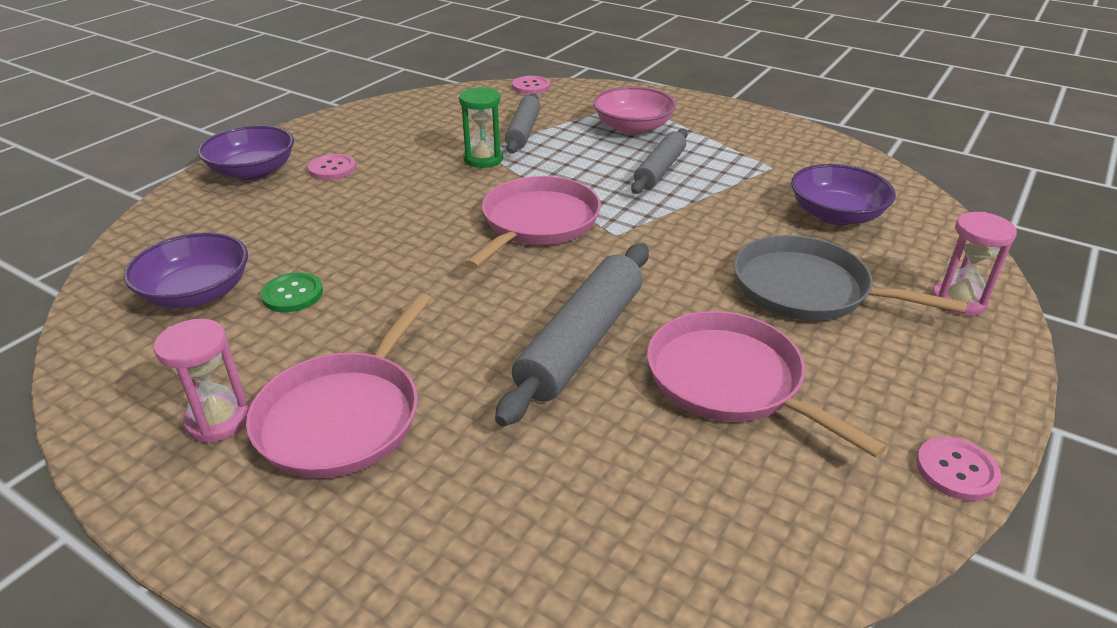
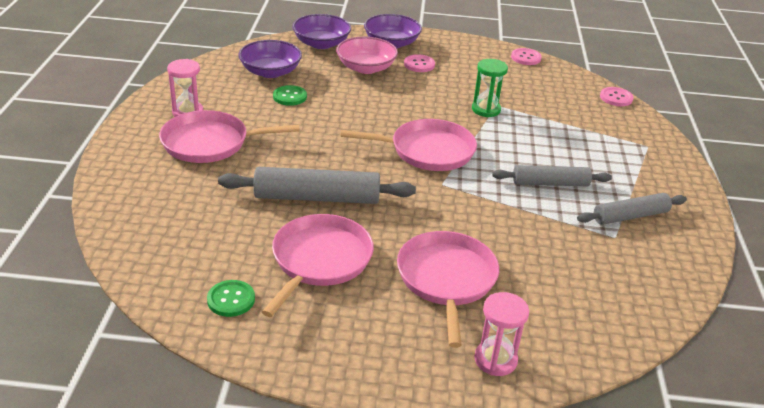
camera: 60 degrees right, 0 degrees up
grey rolling pin [505,93,540,154] -> grey rolling pin moved to [577,193,687,225]
pink bowl [593,87,676,134] -> pink bowl moved to [336,37,398,74]
grey pan [734,235,968,321] -> pink pan [397,231,499,348]
purple bowl [791,164,896,225] -> purple bowl moved to [292,14,351,49]
pink button [916,437,1001,501] -> pink button moved to [511,48,542,65]
none -> green button [207,280,255,317]

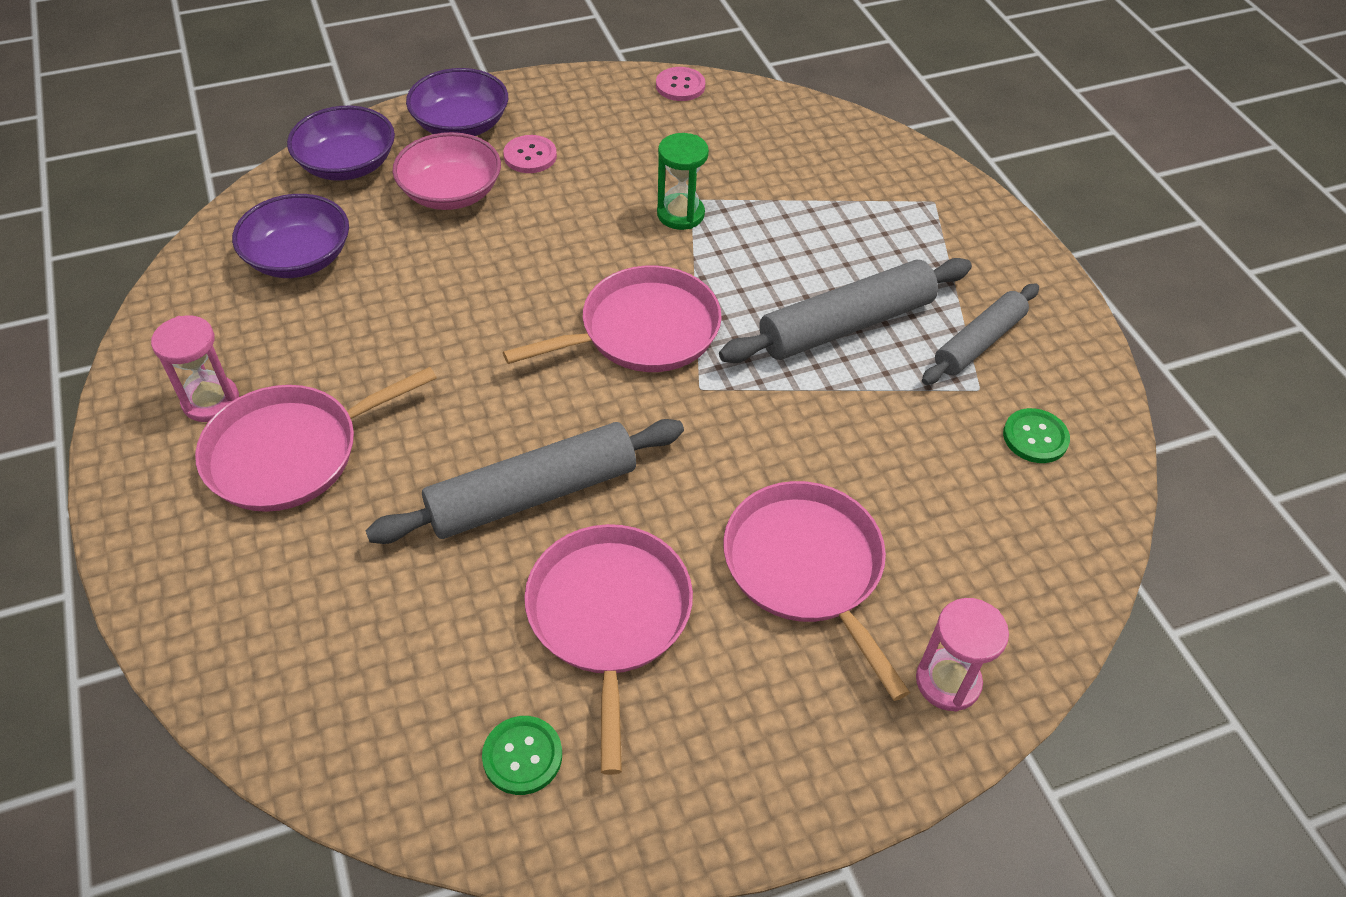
camera: 25 degrees left, 15 degrees up
green button [273,85,307,106] -> green button moved to [1003,408,1070,463]
grey rolling pin [492,165,612,186] -> grey rolling pin [719,258,972,363], size x1.55
pink button [600,87,633,106] -> none

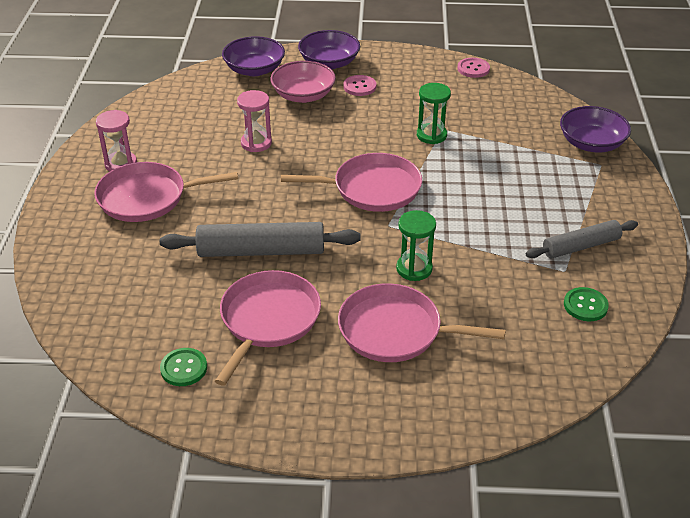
camera: 25 degrees right, 10 degrees down
purple bowl [232,194,349,278] -> purple bowl moved to [560,106,631,152]
grey rolling pin [719,258,972,363] -> none
pink pan [723,481,910,701] -> pink pan turned 75 degrees counterclockwise [338,283,506,362]
pink hourglass [916,598,1009,712] -> pink hourglass moved to [237,90,272,152]
none -> green hourglass [396,210,436,281]

